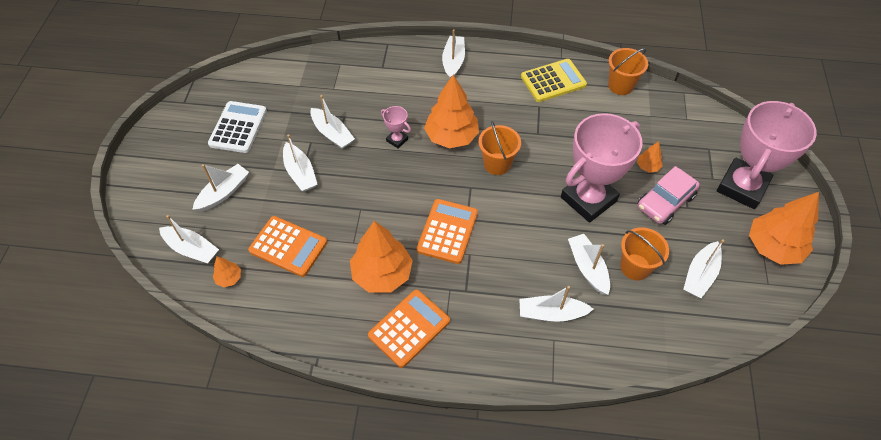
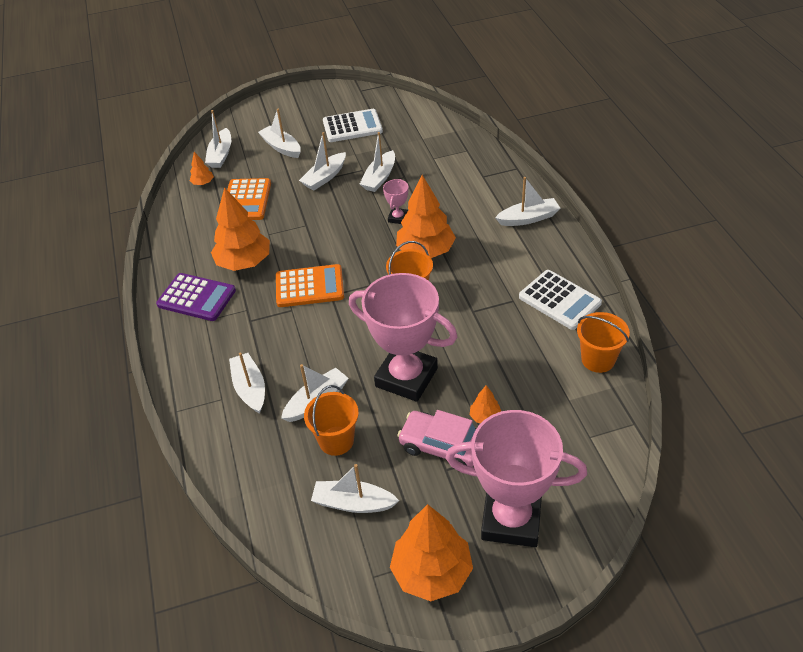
camera: 70 degrees right, 10 degrees down
white boat [192,164,249,212] -> white boat turned 150 degrees counterclockwise [258,109,301,158]
orange calculator [368,290,450,368] -> purple calculator [156,273,236,321]
yellow calculator [521,59,587,102] -> white calculator [519,270,602,330]

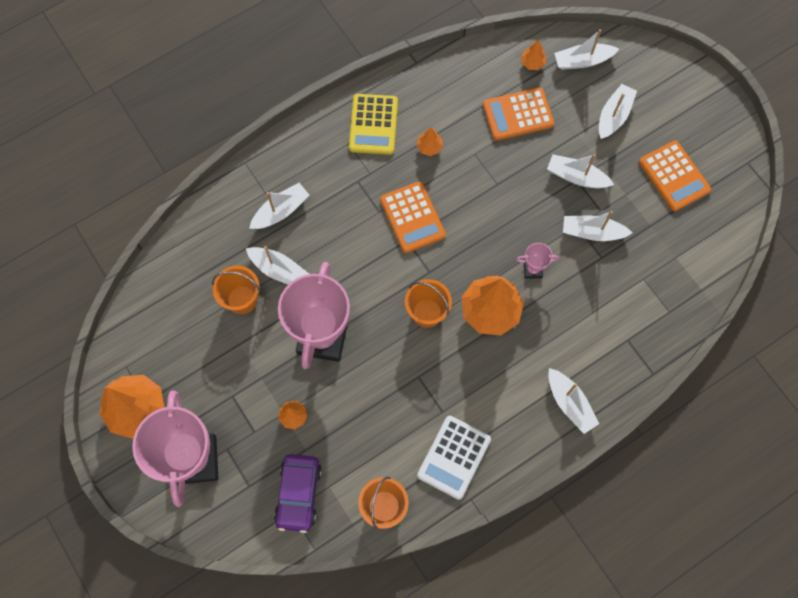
camera: 70 degrees right, 25 degrees up
purple calculator [156,273,236,321] -> yellow calculator [349,94,398,155]
orange tree [211,187,270,271] -> orange tree [417,128,443,156], size x0.45
white boat [311,464,399,513] -> none
white calculator [323,109,383,142] -> orange calculator [639,140,711,211]
pink car [397,410,476,467] -> none
none -> purple car [274,454,322,533]

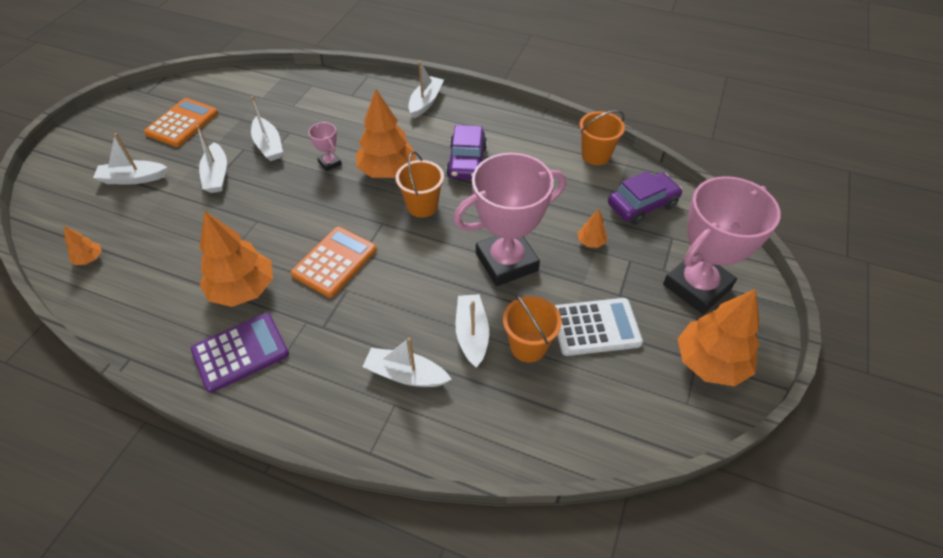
camera: 125 degrees left, 20 degrees down
yellow calculator [349,94,398,155] -> purple calculator [191,313,289,393]
orange tree [417,128,443,156] -> orange tree [199,211,273,307], size x2.21
white calculator [417,416,491,500] -> white calculator moved to [554,298,643,356]
orange calculator [483,87,554,141] -> none
white boat [554,29,619,70] -> none
none -> purple car [446,125,487,180]

